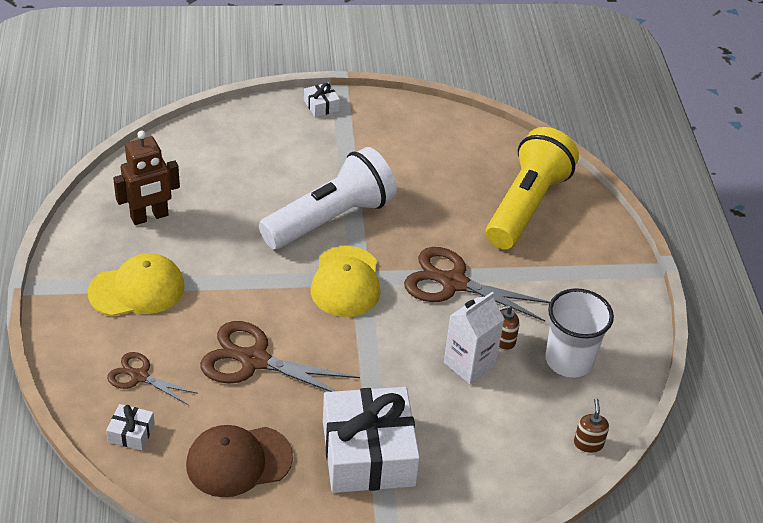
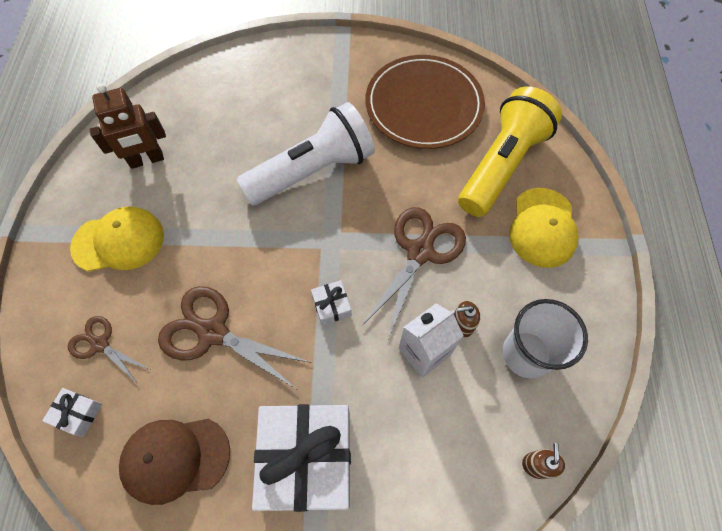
camera: 10 degrees right, 20 degrees up
white gift [304,83,340,117] -> white gift moved to [311,280,352,325]
yellow cap [310,246,381,317] -> yellow cap moved to [509,188,579,268]
brown scissors [404,247,550,322] -> brown scissors turned 90 degrees clockwise [362,207,466,339]
none -> brown plate [365,55,485,149]

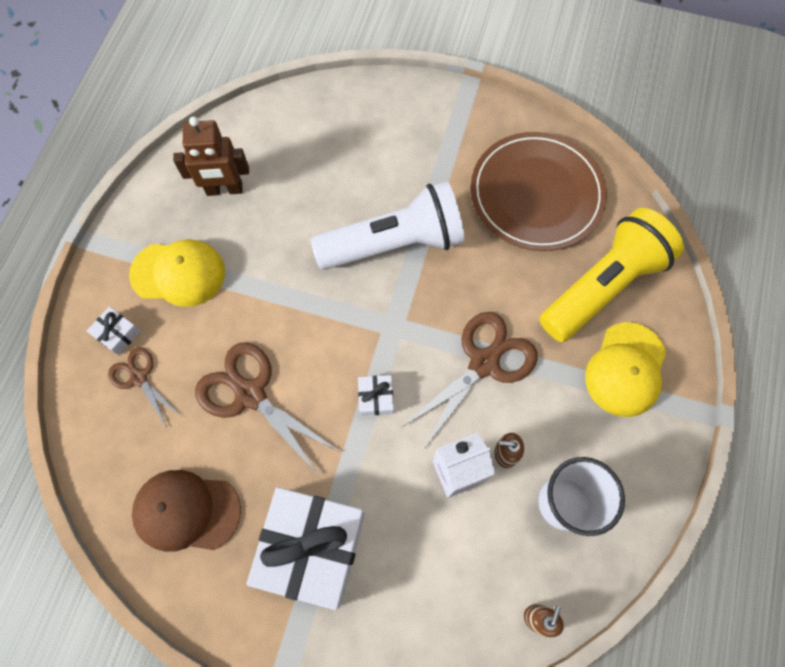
camera: 15 degrees right, 5 degrees up
white gift [42,388,102,437] -> white gift moved to [87,307,141,356]

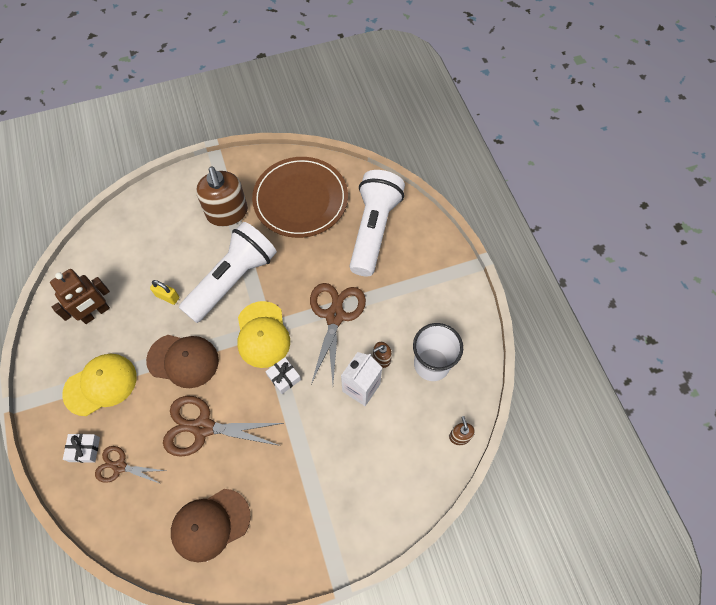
camera: 35 degrees left, 5 degrees down
white gift [246,487,365,610] -> none
yellow flashlight [539,208,684,342] -> white flashlight [349,170,405,277]
yellow cap [585,322,666,417] -> yellow cap moved to [237,301,290,368]
none -> brown cap [146,335,219,388]
none -> yellow padlock [150,280,179,305]
none -> brown soap dispenser [196,167,248,227]

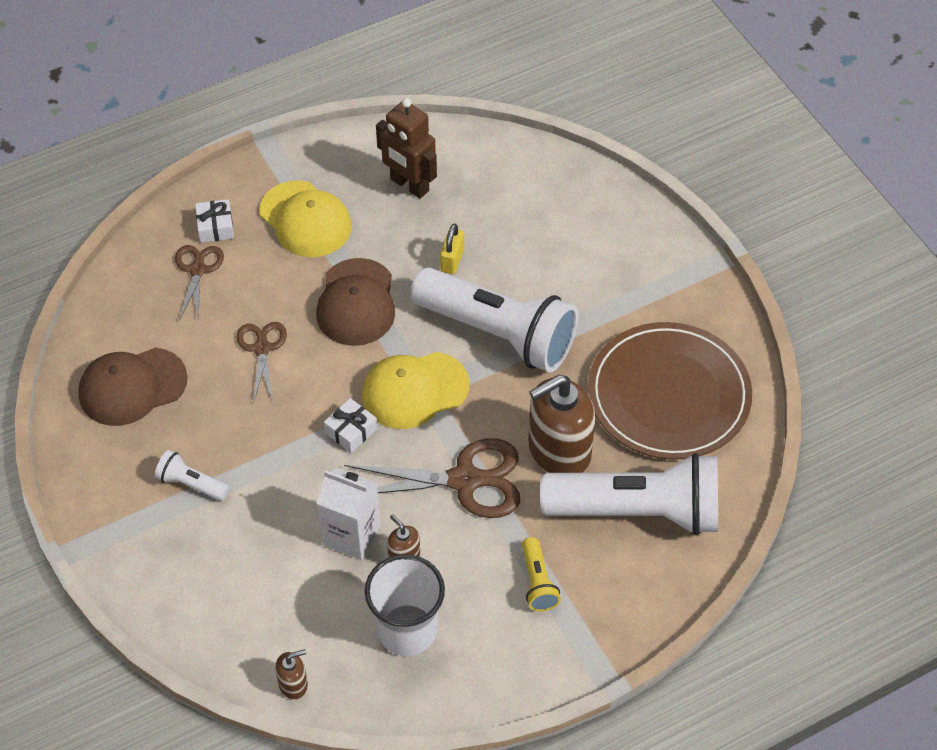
camera: 80 degrees right, 10 degrees down
brown scissors [163,396,284,457] -> brown scissors [237,322,287,401], size x0.58
brown cap [171,489,250,562] -> brown cap turned 75 degrees counterclockwise [78,348,188,426]
brown soap dispenser [196,167,248,227] -> brown soap dispenser moved to [528,375,596,473]
none -> white flashlight [155,450,229,501]
none -> yellow flashlight [522,537,561,612]

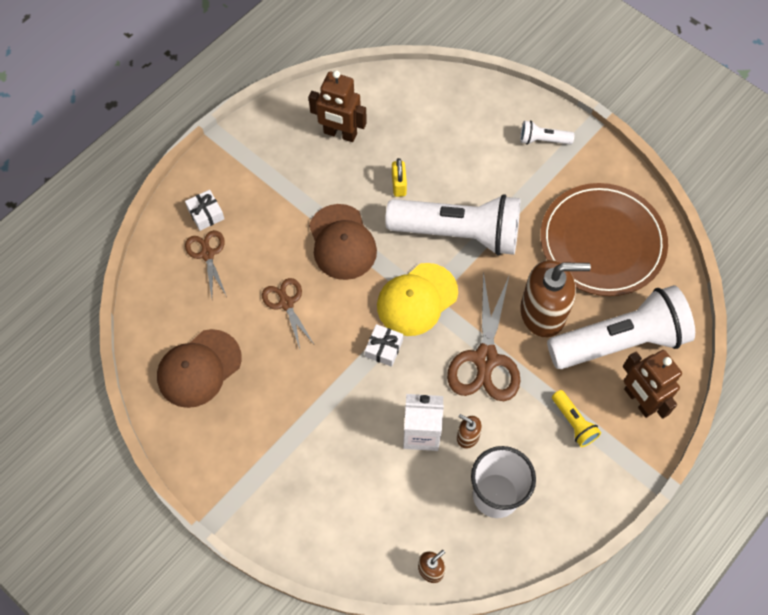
camera: 20 degrees left, 10 degrees up
white flashlight [155,450,229,501] -> white flashlight moved to [520,121,574,144]
yellow cap [259,181,352,257] -> none
brown scissors [344,438,520,518] -> brown scissors turned 120 degrees clockwise [447,272,521,401]
brown soap dispenser [528,375,596,473] -> brown soap dispenser turned 135 degrees counterclockwise [520,260,591,337]
none -> brown robot [623,350,682,419]

